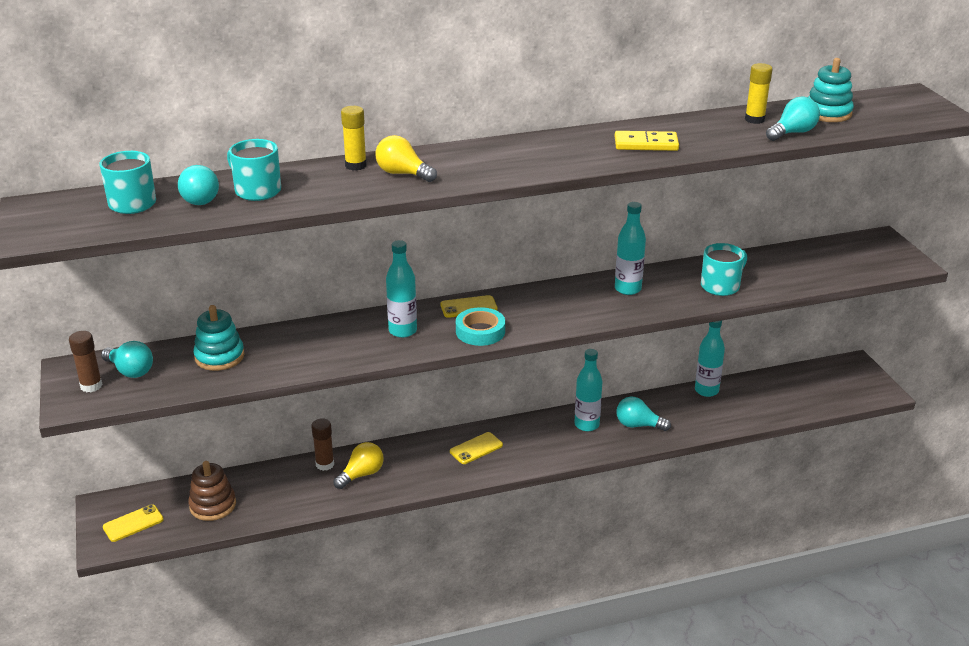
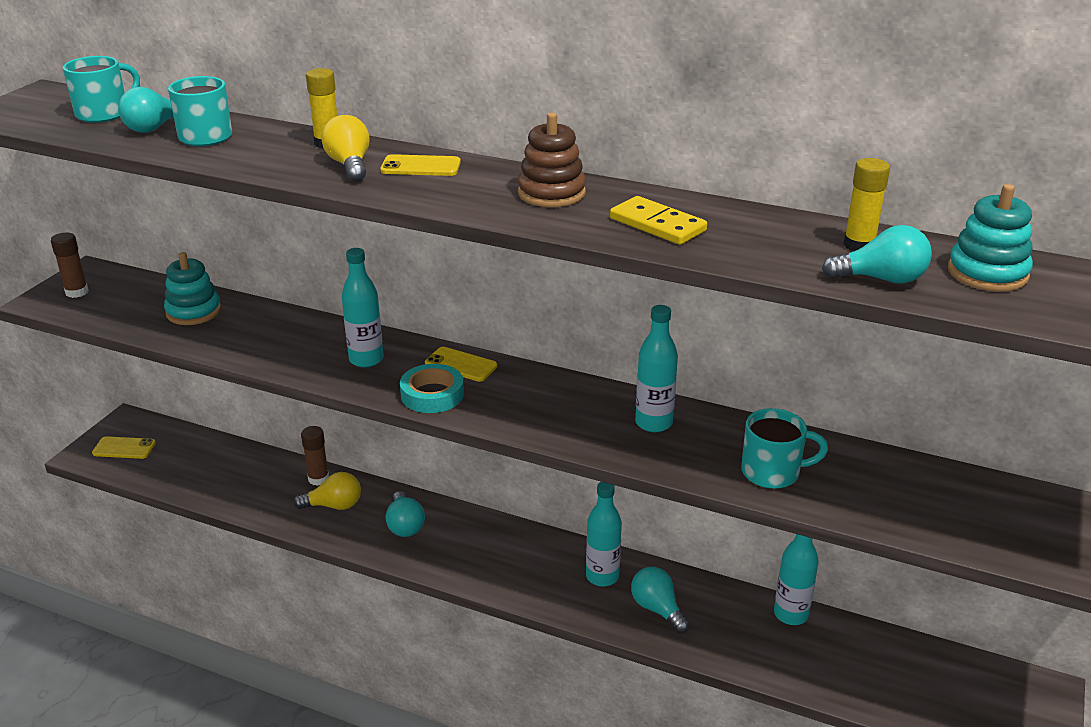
camera: 40 degrees right, 0 degrees up
turquoise light bulb [101,341,153,378] -> turquoise light bulb moved to [386,491,425,537]
brown stacking toy [188,461,236,521] -> brown stacking toy moved to [518,113,586,207]
yellow phone [450,432,503,464] -> yellow phone moved to [380,154,461,176]

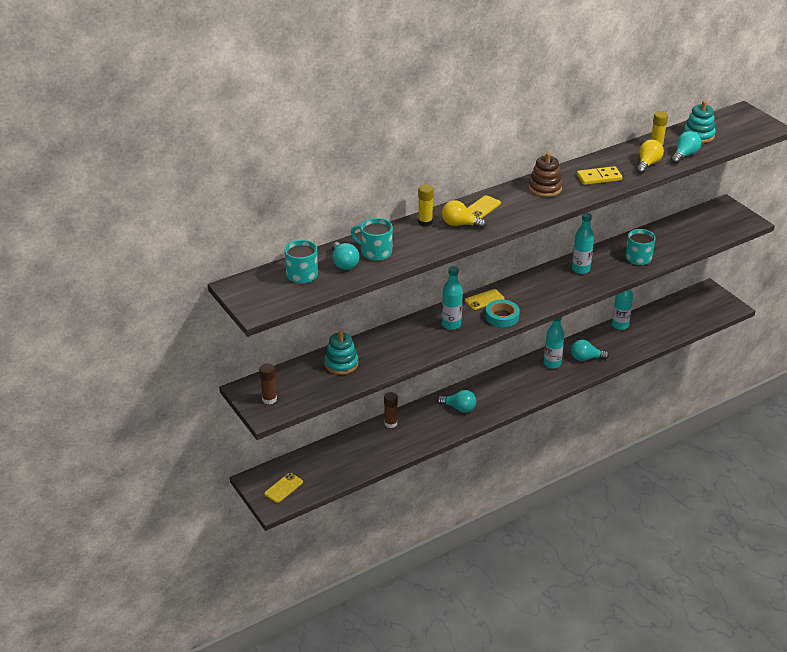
camera: 55 degrees left, 5 degrees up
yellow light bulb [293,472,361,510] -> yellow light bulb moved to [636,139,664,174]

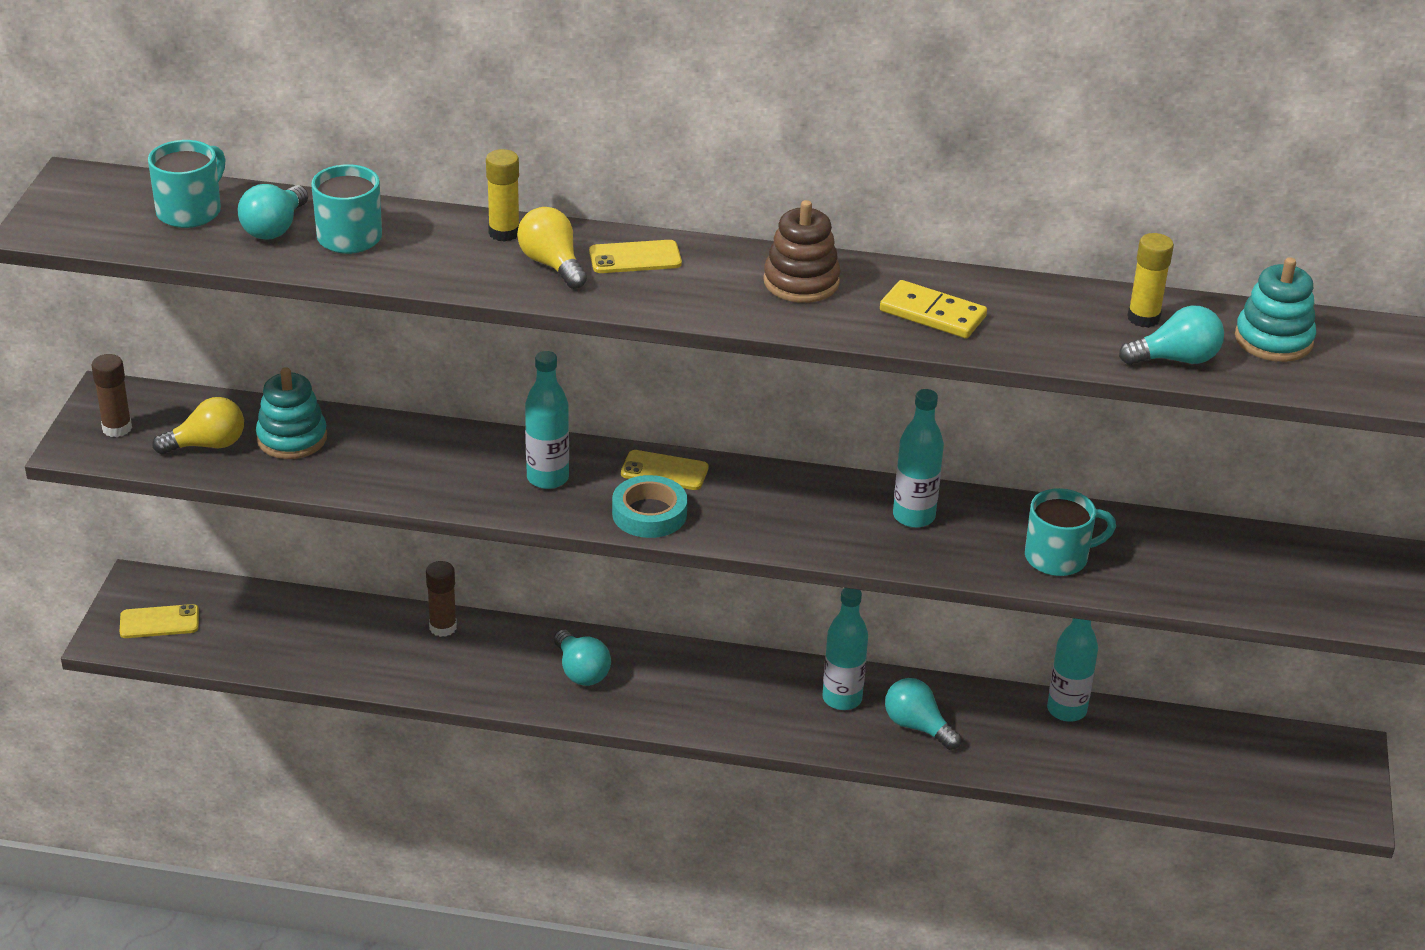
camera: 40 degrees right, 0 degrees up
yellow light bulb [636,139,664,174] -> yellow light bulb moved to [153,397,244,454]

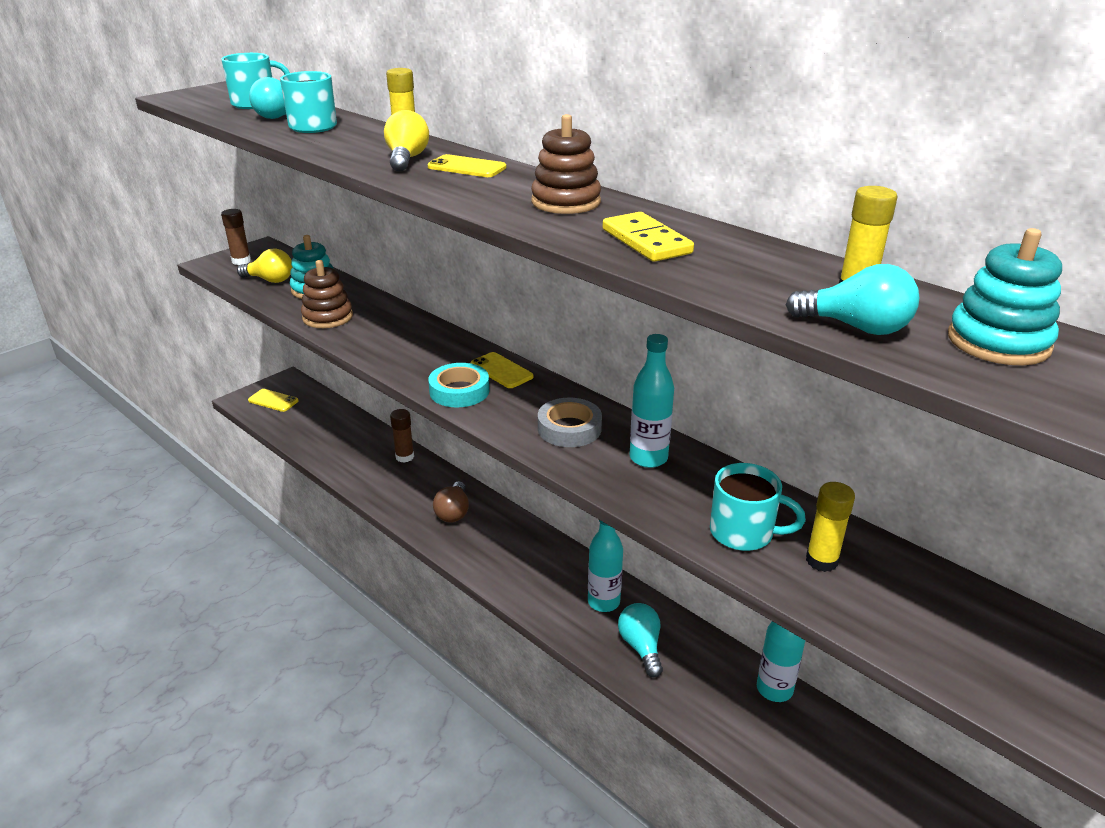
camera: 35 degrees right, 5 degrees down
turquoise bottle [525,351,569,489] -> none
turquoise light bulb [554,629,611,686] -> brown light bulb [433,481,469,523]
none -> brown stacking toy [301,260,353,328]
none -> grey tape [538,398,602,447]
none -> yellow glue stick [806,482,855,572]

